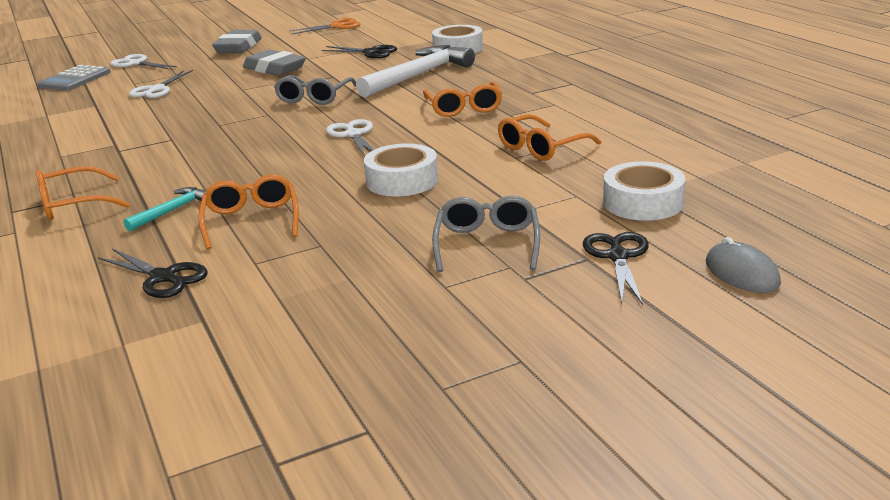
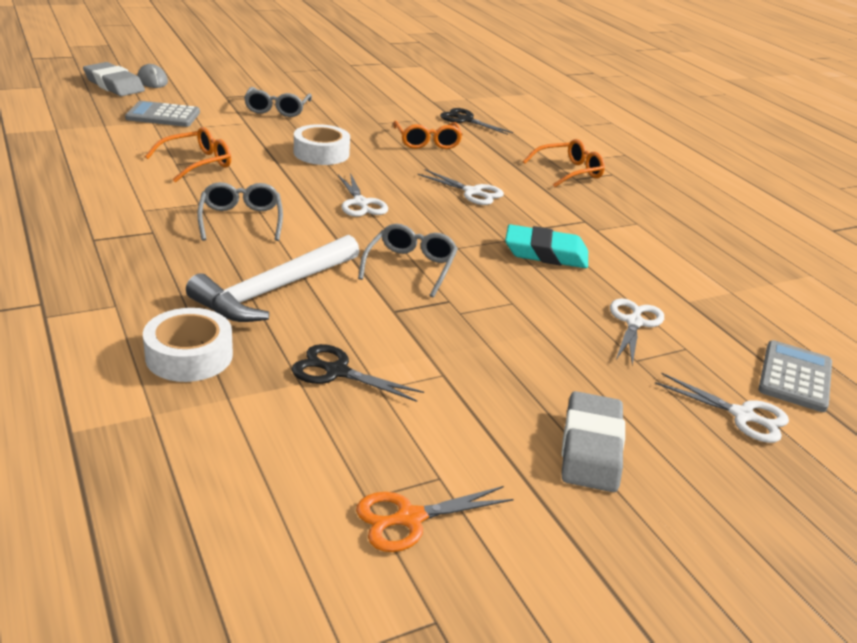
camera: 175 degrees right, 5 degrees up
turquoise hammer [124,187,206,232] -> none
grey eraser [243,50,306,76] -> grey eraser moved to [83,62,145,96]
orange glasses [423,81,502,117] -> grey glasses [197,182,283,241]
black scissors [583,232,649,305] -> none
white tape [603,161,686,221] -> grey calculator [125,101,200,127]
none -> white scissors [417,169,504,205]
none -> turquoise eraser [505,224,588,268]

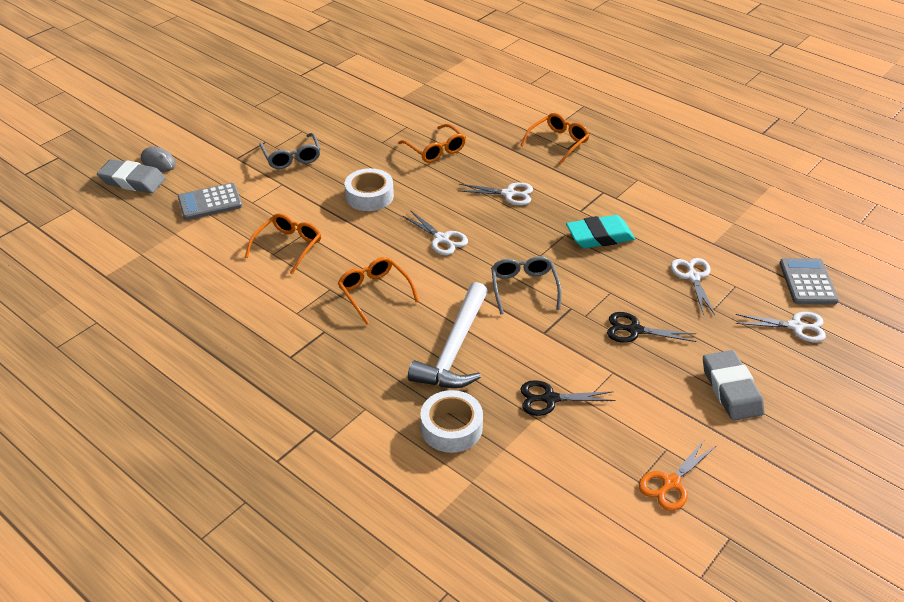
camera: 20 degrees left, 10 degrees up
grey glasses [197,182,283,241] -> orange glasses [338,257,419,324]
black scissors [440,108,513,135] -> black scissors moved to [607,312,696,343]

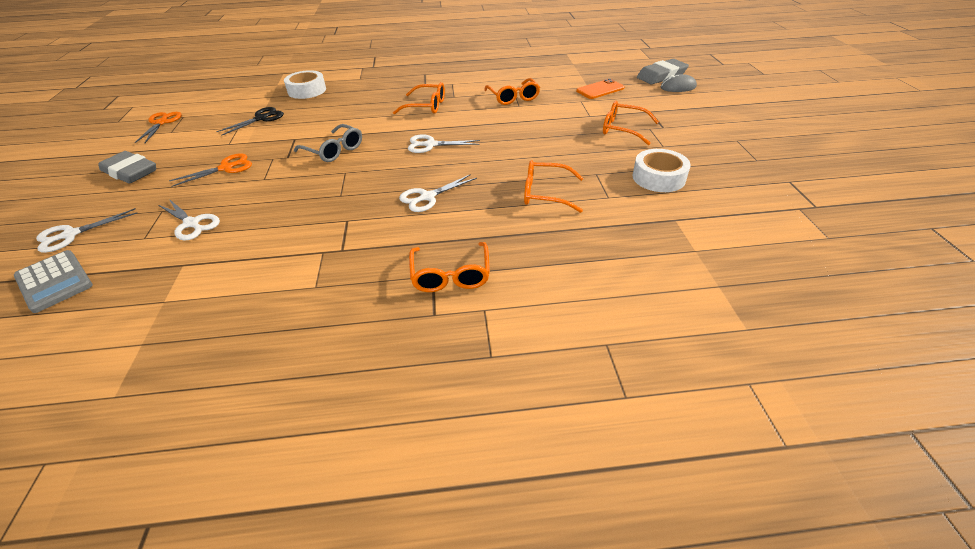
camera: 135 degrees right, 0 degrees up
grey calculator [178,183,242,220] -> orange phone [576,79,625,99]
grey glasses [259,133,320,169] -> orange glasses [603,101,659,145]
white tape [345,168,394,211] -> white tape moved to [633,149,691,192]
white hammer [408,282,488,388] -> none
turquoise eraser [566,215,635,248] -> none
black scissors [607,312,696,343] -> orange scissors [169,153,252,187]

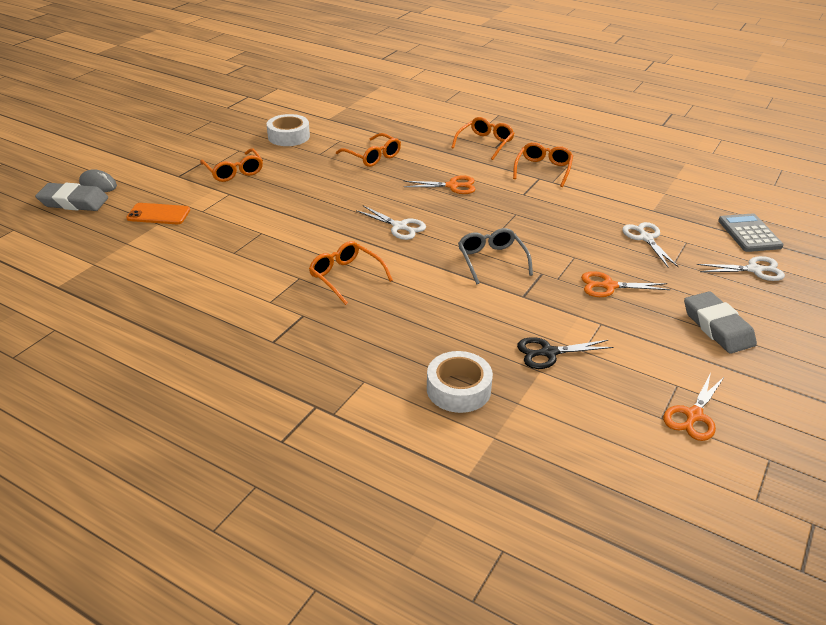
camera: 145 degrees left, 5 degrees down
white scissors [399,174,477,212] -> orange scissors [403,175,475,194]
orange glasses [484,78,540,105] -> orange glasses moved to [513,142,573,187]

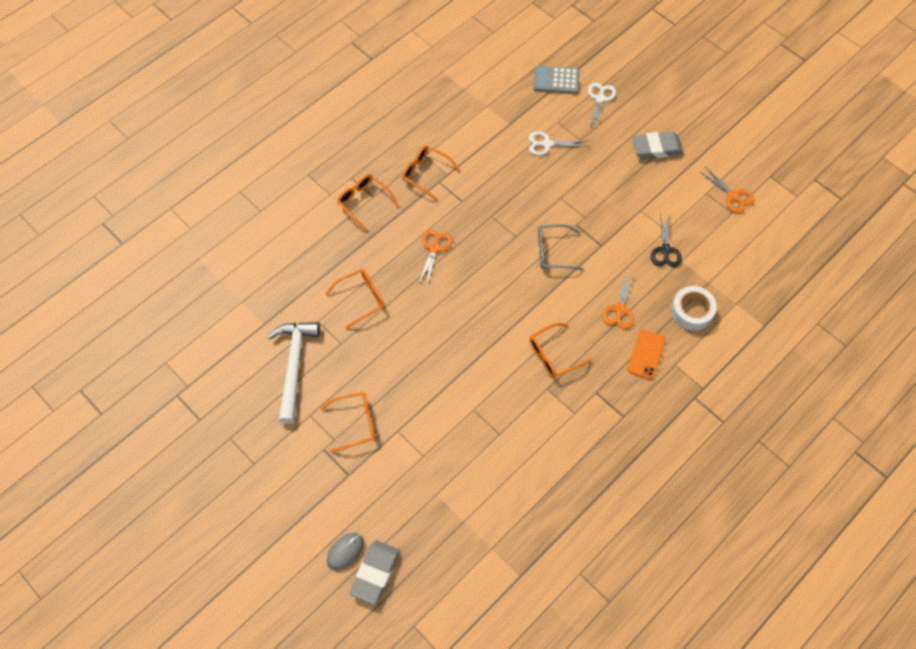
camera: 75 degrees left, 25 degrees up
orange phone [126,203,190,224] -> orange phone moved to [627,330,666,380]
white tape [267,114,310,146] -> white hammer [268,322,320,424]
white scissors [356,206,426,240] -> none
orange scissors [581,271,670,297] -> orange scissors moved to [602,271,634,329]

